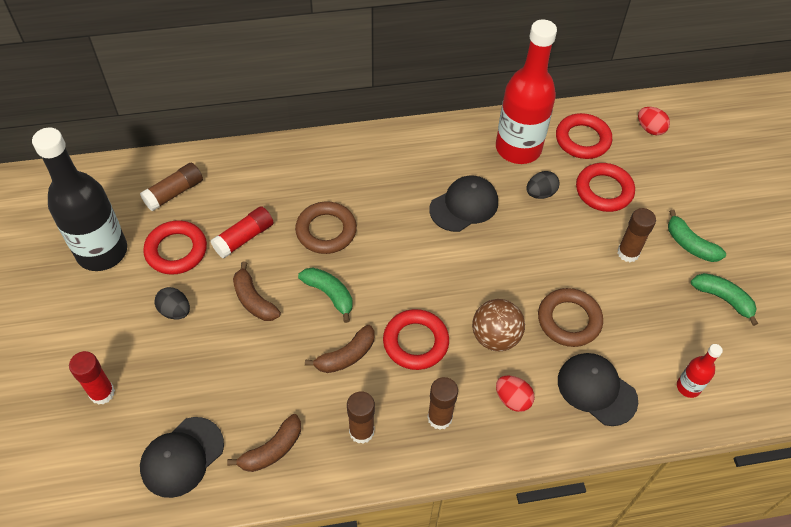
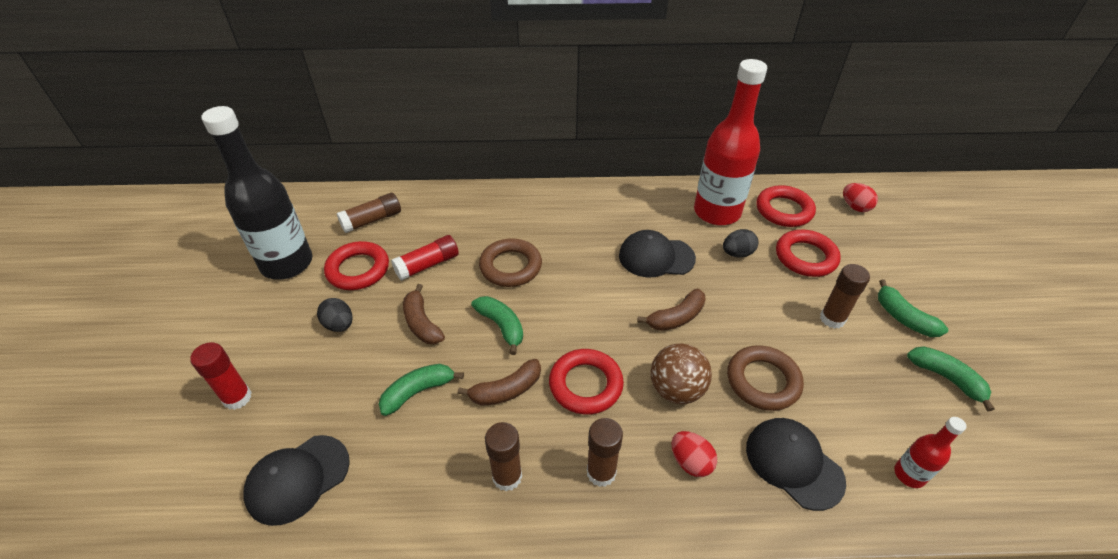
camera: 10 degrees right, 10 degrees down
brown banana [227,414,301,472] -> brown banana moved to [637,289,706,331]
black cap [429,175,498,232] -> black cap turned 150 degrees counterclockwise [619,230,696,278]
none -> green banana [379,364,464,416]

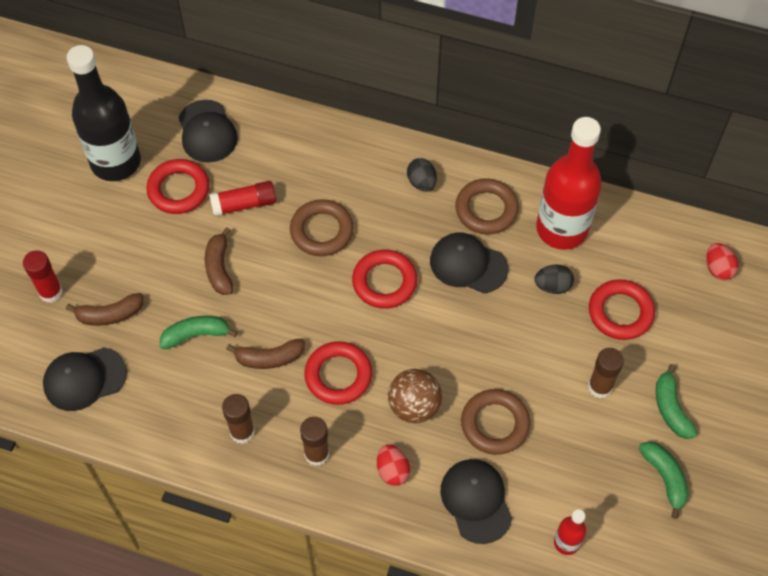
camera: 20 degrees right, 15 degrees up
black egg [317,298,353,332] -> black egg moved to [407,158,437,192]
brown glue stick [337,193,401,233] -> black cap [178,100,238,162]
green banana [471,296,523,355] -> none
brown banana [637,289,706,331] -> brown banana moved to [66,293,143,326]
red ring [757,185,816,227] -> red ring moved to [352,250,417,309]
none -> brown ring [455,178,519,234]

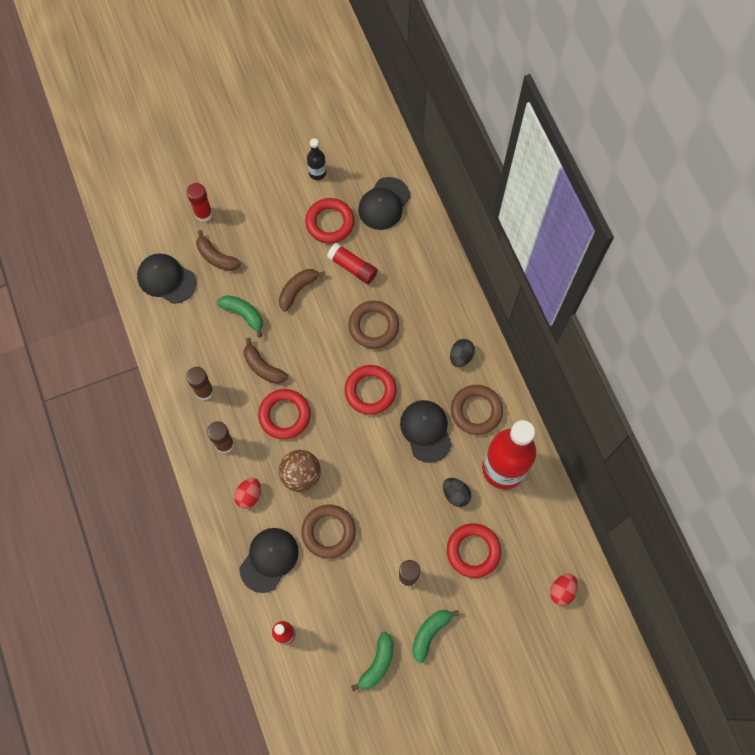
camera: 50 degrees right, 10 degrees up
black bottle [67,45,141,181] -> black bottle [307,138,326,180], size x0.44

